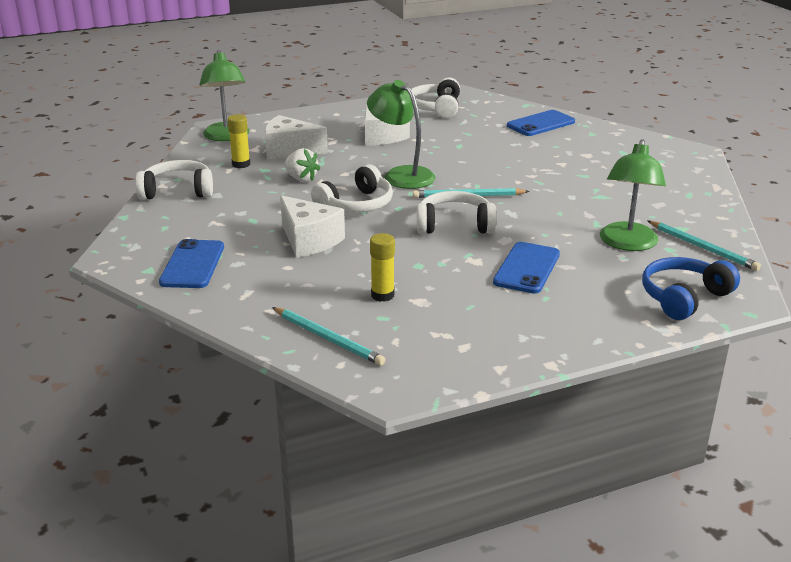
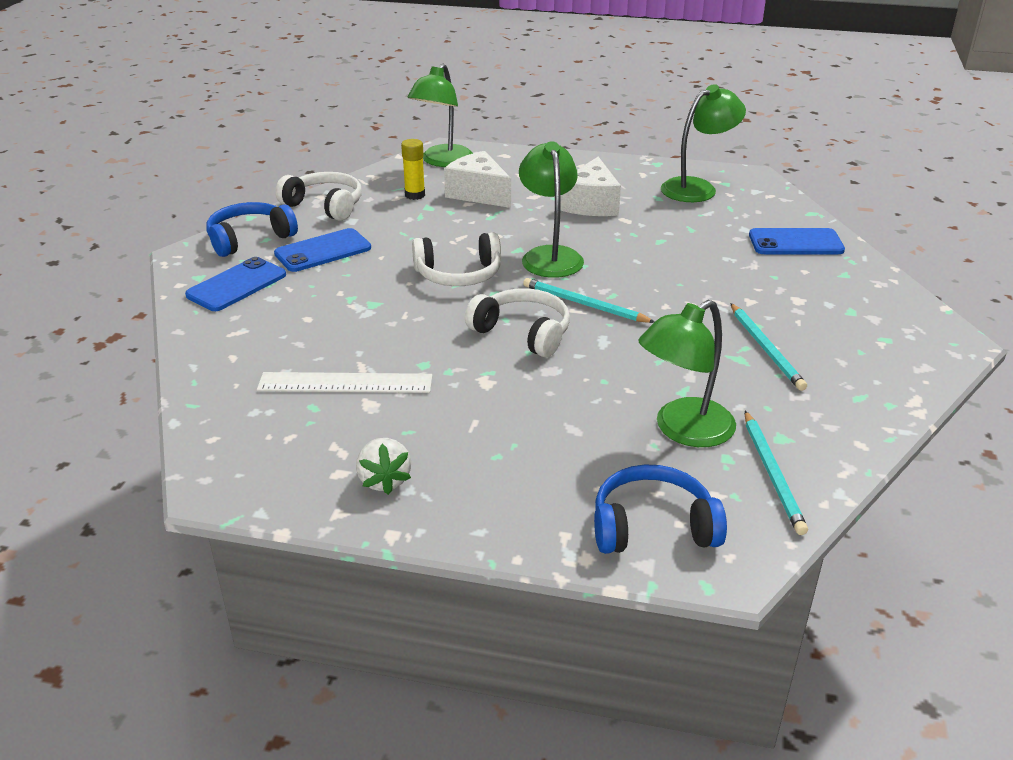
camera: 35 degrees right, 5 degrees up
turquoise pencil [272,307,386,366] -> turquoise pencil moved to [730,303,807,391]
white cheese [280,195,345,258] -> none
white strawberry [284,148,320,182] -> white strawberry moved to [356,438,411,495]
yellow glue stick [370,233,395,302] -> white ruler [257,372,433,393]
white headphones [412,78,460,118] -> green lamp [661,84,746,202]
blue phone [493,242,560,294] -> blue phone moved to [274,228,371,272]
none -> blue headphones [206,202,298,257]

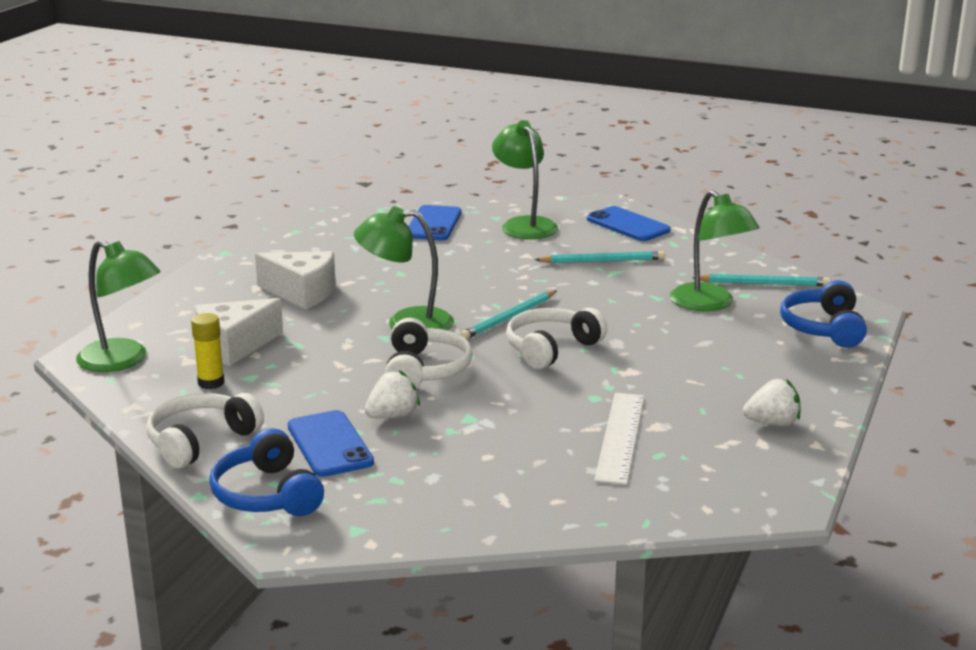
camera: 80 degrees left, 10 degrees down
blue phone [185,257,286,311] -> blue phone moved to [587,206,671,241]
green lamp [661,84,746,202] -> green lamp moved to [492,120,558,239]
none -> white strawberry [365,370,420,419]

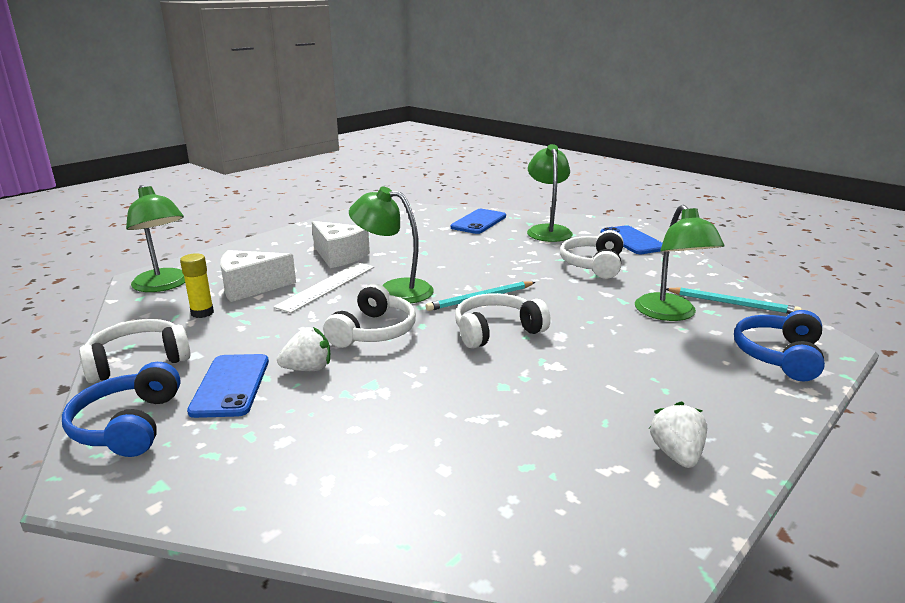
camera: 20 degrees right, 0 degrees up
turquoise pencil [535,251,665,263] -> white headphones [560,230,623,279]
white ruler [594,393,644,485] -> white ruler moved to [273,263,374,313]
white strawberry [743,379,801,426] -> white strawberry turned 105 degrees counterclockwise [649,401,707,468]

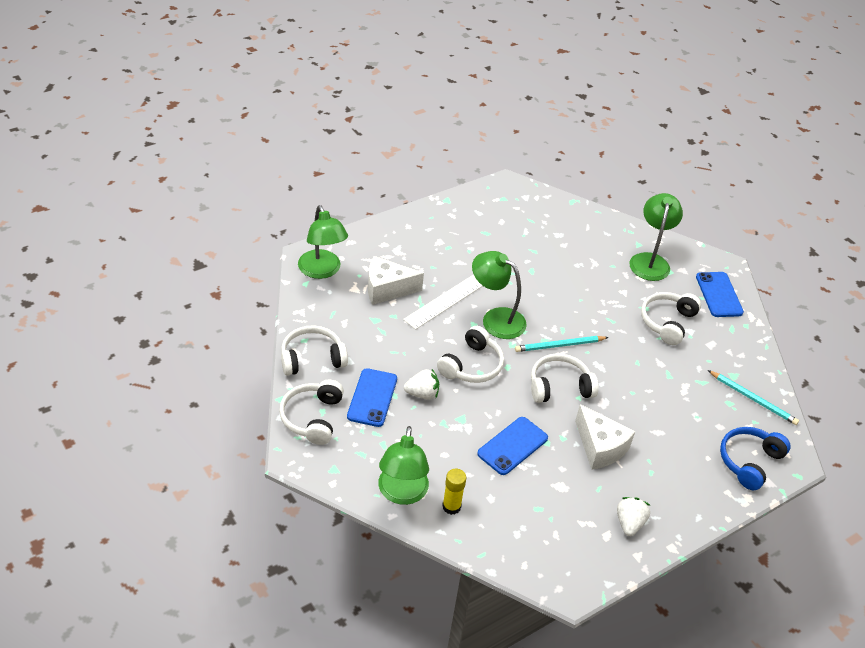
camera: 10 degrees right, 20 degrees up
blue headphones [62,362,181,457] -> white headphones [279,379,344,445]
yellow glue stick [180,253,214,318] -> yellow glue stick moved to [442,469,466,515]
white cheese [312,221,370,268] -> white cheese moved to [575,404,635,469]
blue phone [451,209,506,234] -> blue phone moved to [477,417,548,475]
green lamp [635,205,725,321] -> green lamp moved to [378,426,429,505]

